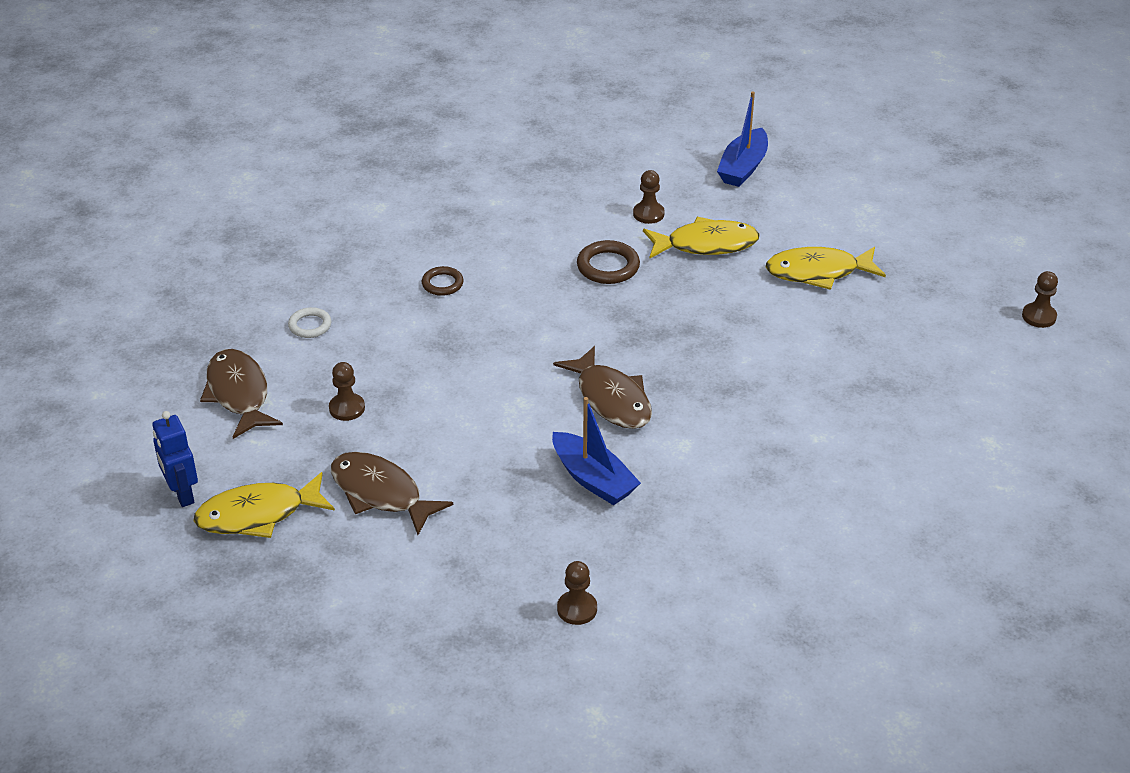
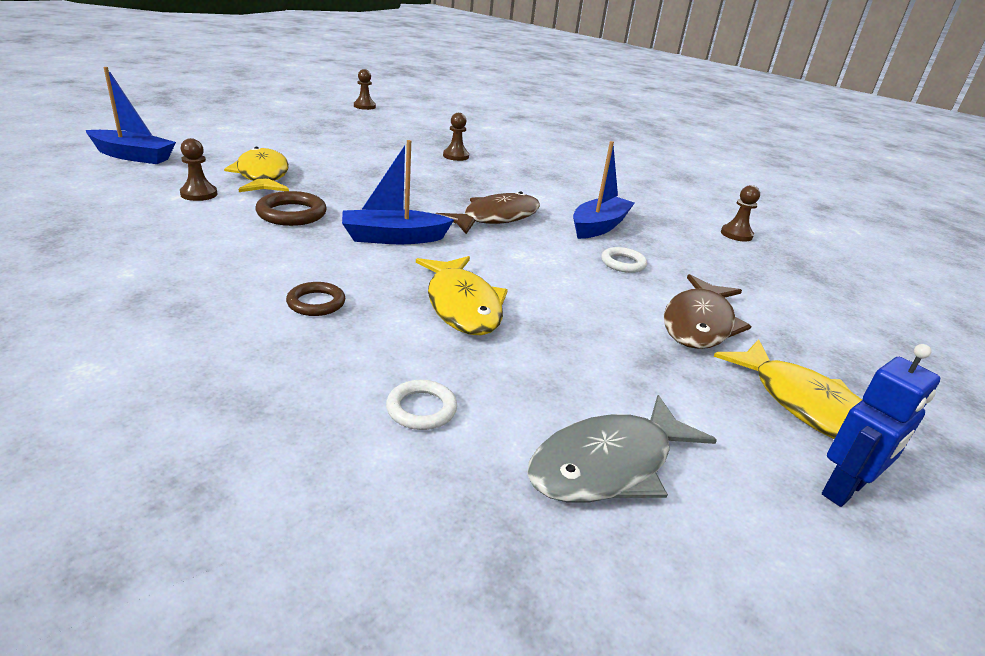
camera: 105 degrees left, 10 degrees down
brown fish [200,349,283,439] -> grey fish [527,395,717,503]
brown pawn [329,362,365,421] -> brown pawn moved to [443,113,469,161]
yellow fish [766,247,886,290] -> yellow fish moved to [416,256,508,335]
none -> blue boat [342,140,454,244]
none -> white ring [601,247,647,273]

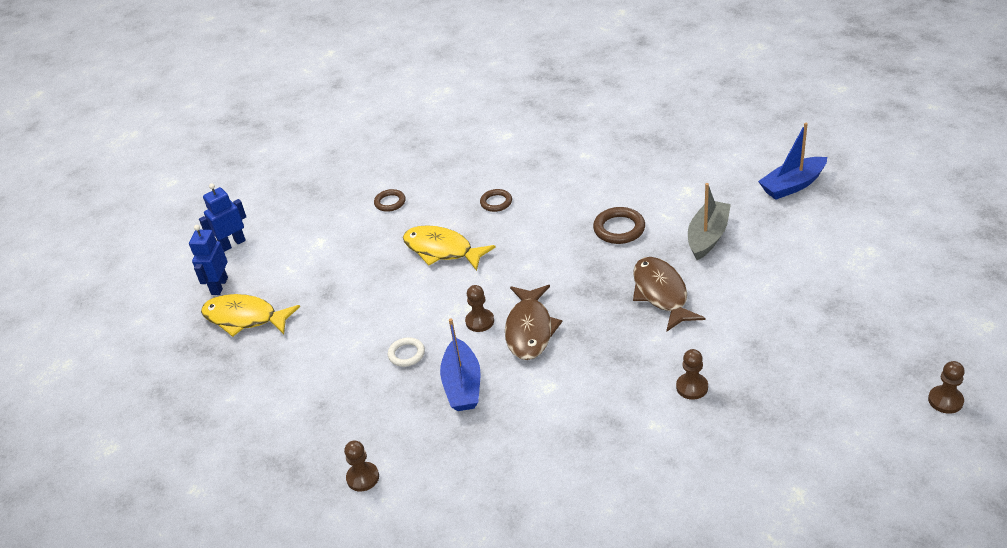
camera: 145 degrees right, 10 degrees up
brown pawn [180,138,217,201] -> brown pawn moved to [465,285,494,332]
yellow fish [224,146,289,192] -> grey boat [688,183,731,260]
blue boat [342,140,454,244] -> none
white ring [386,380,457,430] -> brown ring [374,189,406,212]
grey fish [527,395,717,503] -> none
brown fish [664,274,752,349] -> brown fish moved to [633,257,706,332]
none -> blue robot [199,183,246,252]

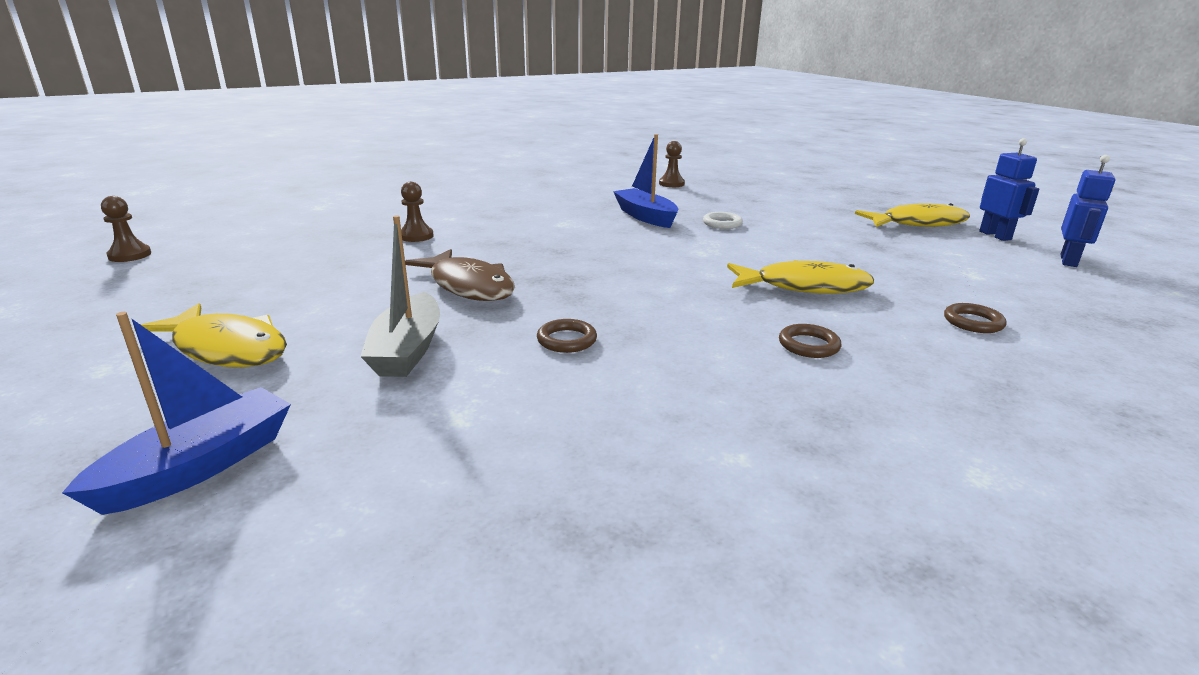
camera: 150 degrees right, 15 degrees down
brown pawn [465,285,494,332] -> none
brown fish [505,285,562,360] -> none
brown ring [593,207,645,244] -> brown ring [537,319,597,353], size x0.66
none -> yellow fish [134,303,287,367]

